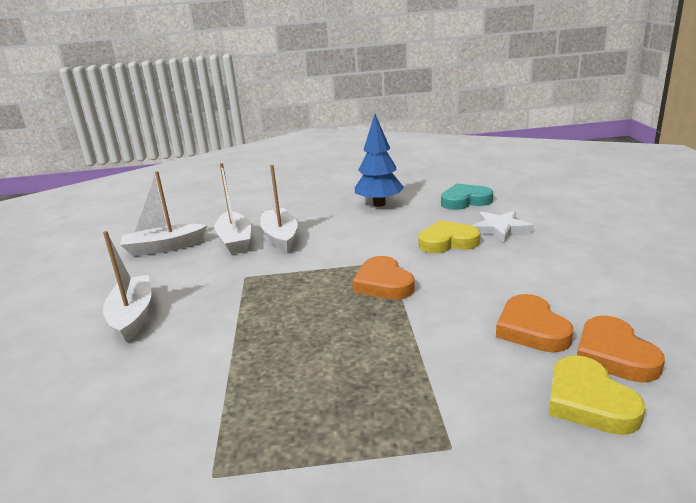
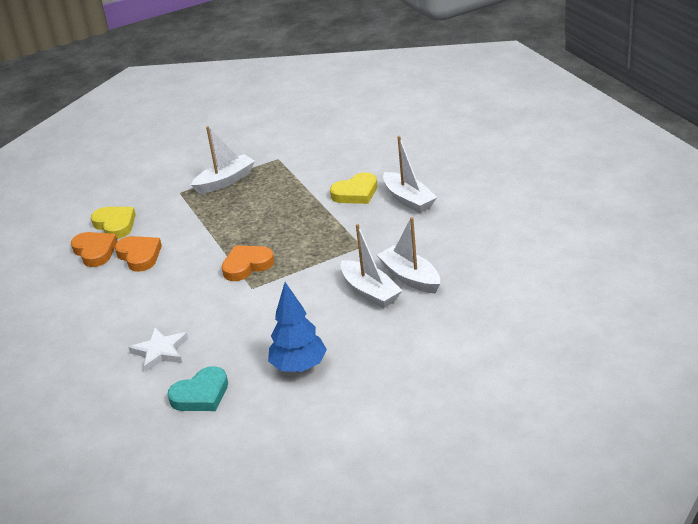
camera: 160 degrees right, 10 degrees up
white boat [120,171,207,256] -> white boat moved to [191,126,255,194]
orange heart [352,256,415,300] -> orange heart turned 75 degrees counterclockwise [222,245,274,281]
yellow heart [418,220,480,253] -> yellow heart moved to [330,172,377,204]

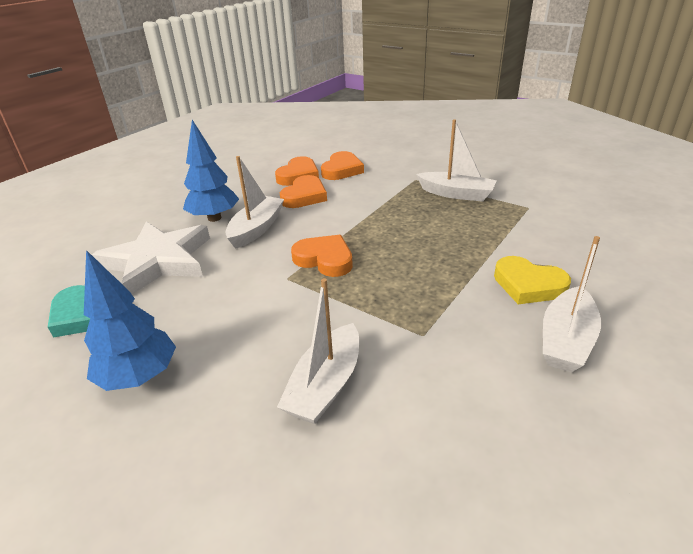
camera: 60 degrees right, 0 degrees up
yellow heart [91,207,136,239] -> orange heart [321,151,364,180]
white star [128,328,188,372] -> white star [92,221,210,294], size x1.76
white boat [377,217,440,293] -> white boat moved to [225,156,284,249]
none -> blue tree [183,120,239,222]

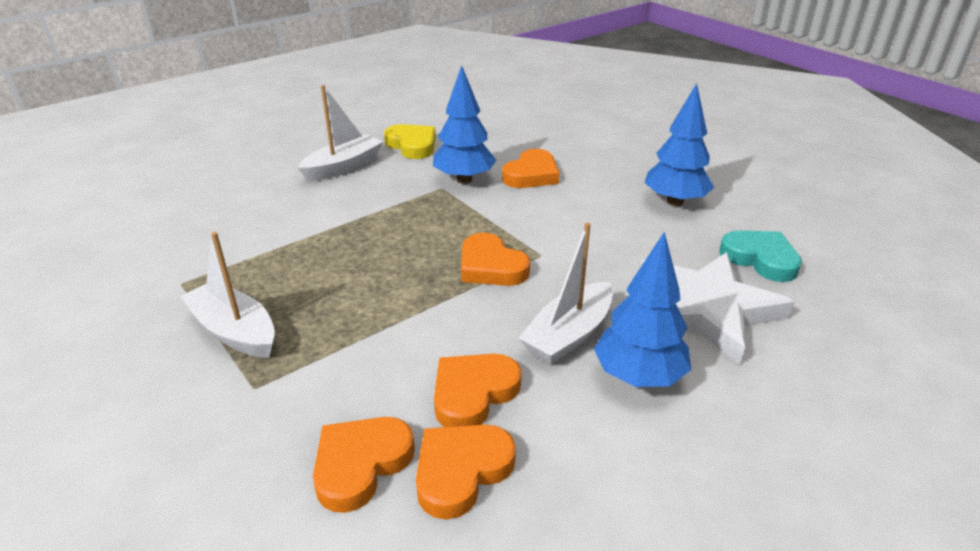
camera: 165 degrees left, 0 degrees up
white boat [277,278,359,424] -> orange heart [502,149,559,188]
yellow heart [494,256,571,304] -> yellow heart moved to [384,124,436,159]
none -> blue tree [433,65,497,184]

